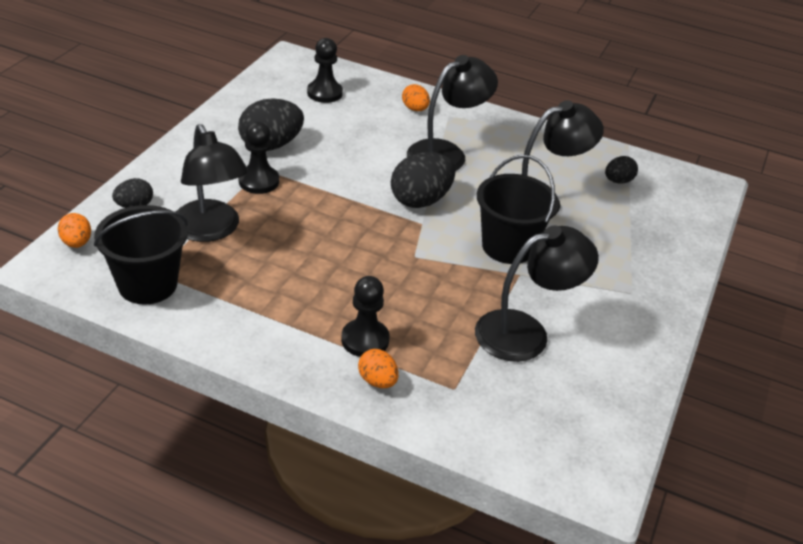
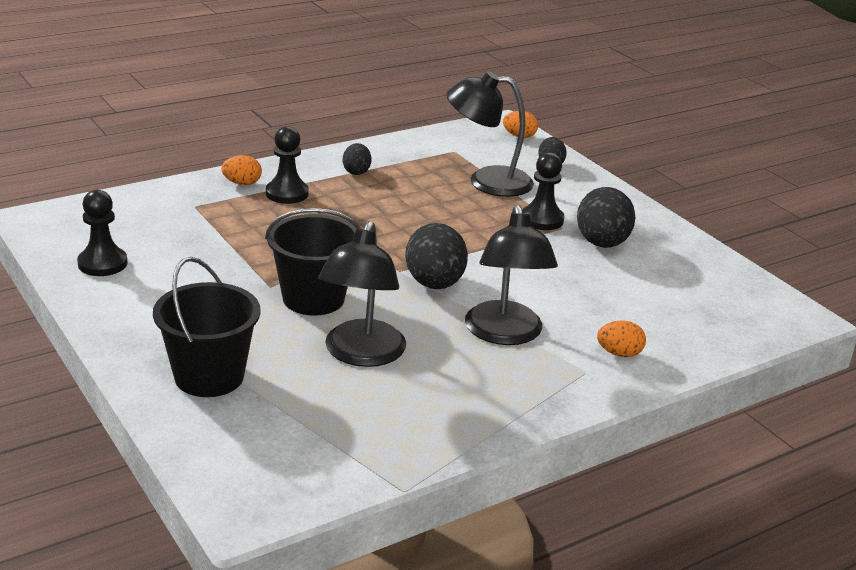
camera: 125 degrees right, 10 degrees down
black bucket [94,205,188,304] -> black bucket moved to [153,257,261,397]
black pawn [307,38,343,103] -> black pawn moved to [77,190,127,276]
black lamp [475,225,599,362] -> none
black egg [605,156,638,184] -> black egg moved to [343,143,372,175]

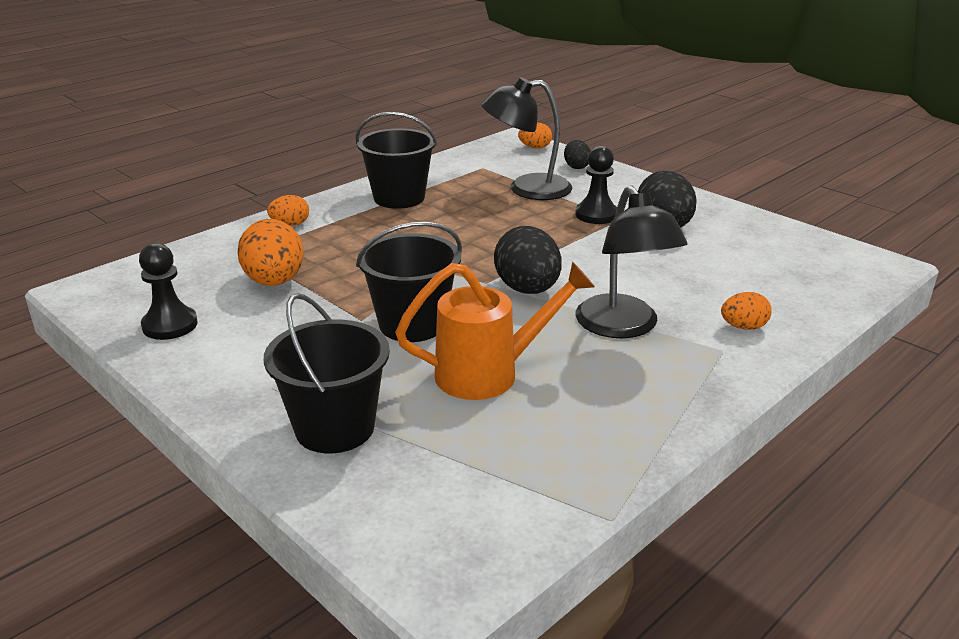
camera: 10 degrees left, 0 degrees up
black pawn [266,126,309,204] -> none
black lamp [318,221,406,367] -> orange watering can [395,261,595,400]
black egg [343,143,372,175] -> black bucket [356,112,437,209]
none -> orange egg [238,219,303,286]

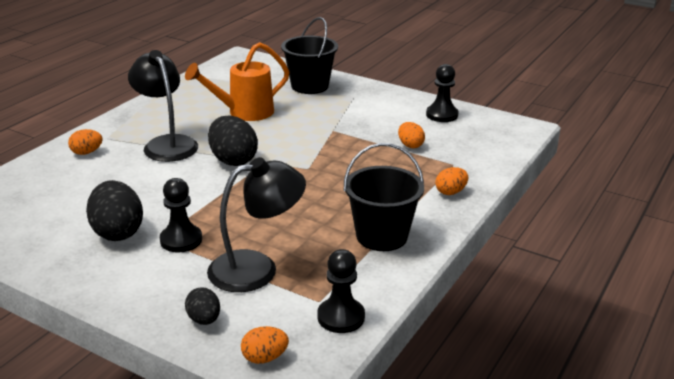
camera: 165 degrees right, 0 degrees up
orange egg [238,219,303,286] -> orange egg [398,122,425,148], size x0.55
black bucket [356,222,462,342] -> none
none -> black pawn [317,249,365,333]

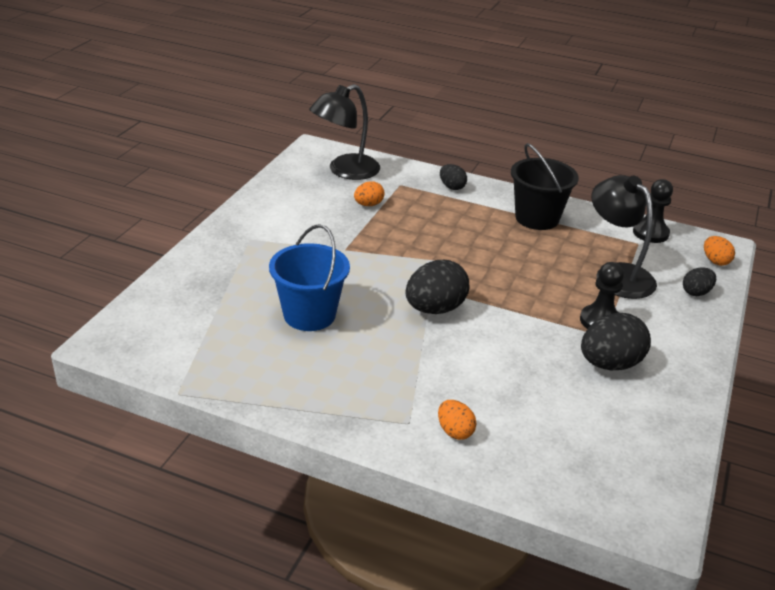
camera: 100 degrees left, 5 degrees up
black lamp [128,50,198,162] -> black lamp moved to [309,84,380,180]
orange watering can [185,42,289,121] -> blue bucket [269,224,350,331]
black bucket [281,17,338,94] -> none
black pawn [426,64,458,122] -> none
orange egg [435,167,468,195] -> black egg [440,164,467,190]

